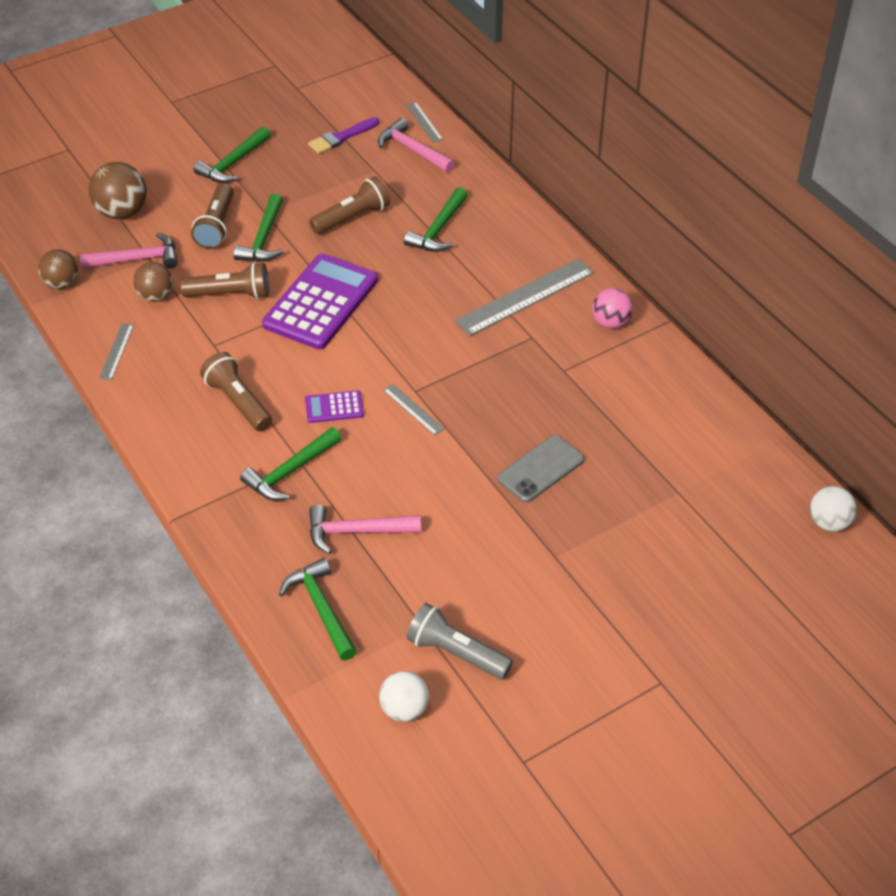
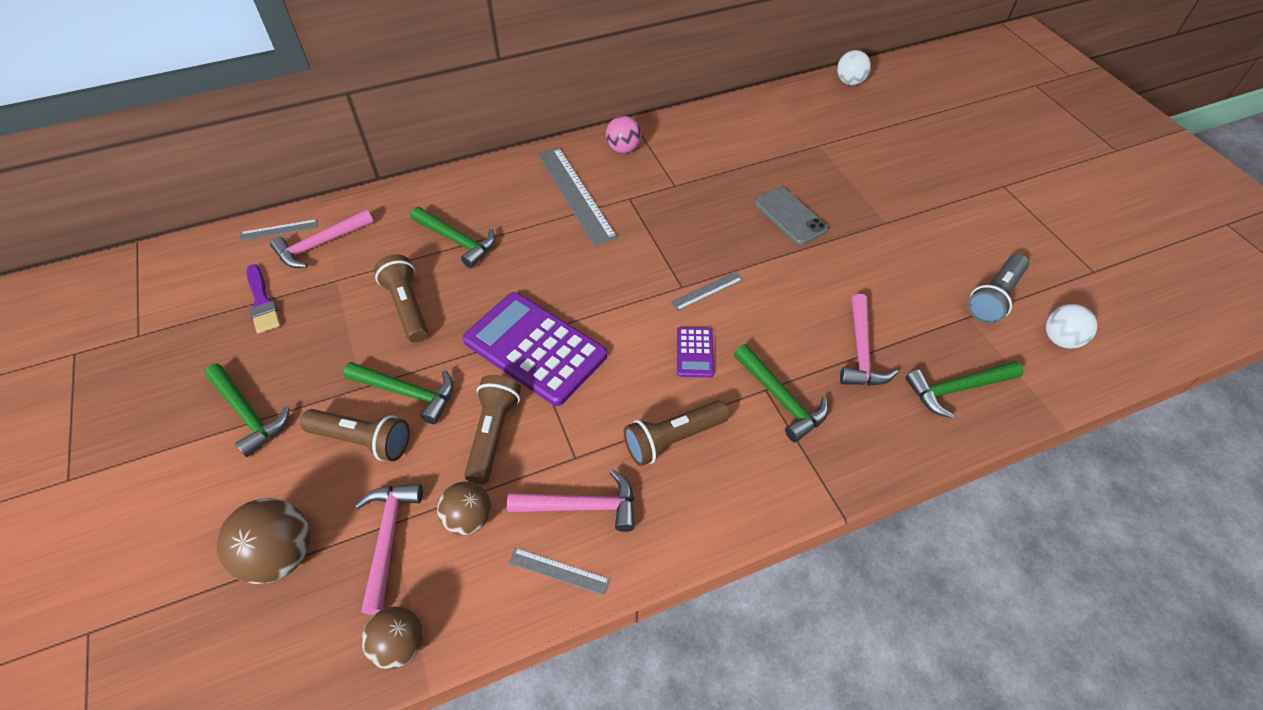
camera: 80 degrees left, 5 degrees up
none -> pink hammer [507,470,635,532]

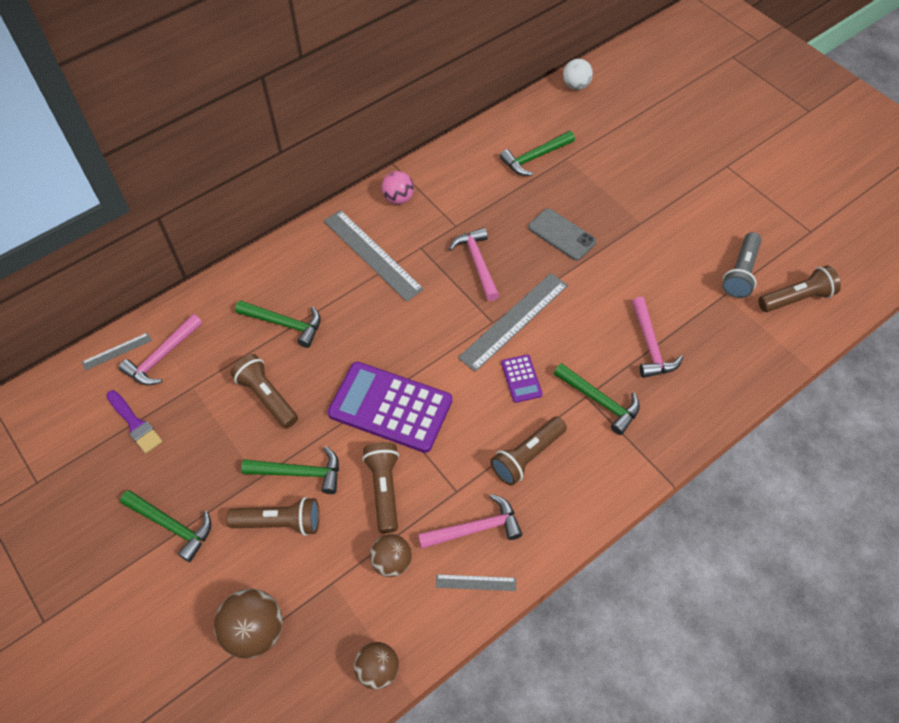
camera: 15 degrees left, 5 degrees up
pink hammer [355,484,423,615] -> pink hammer moved to [449,228,500,301]
grey ruler [670,271,743,311] -> grey ruler [458,273,568,372], size x2.08
green hammer [906,361,1024,418] -> green hammer moved to [500,131,575,176]
white ball [1046,304,1098,349] -> brown flashlight [758,265,841,312]

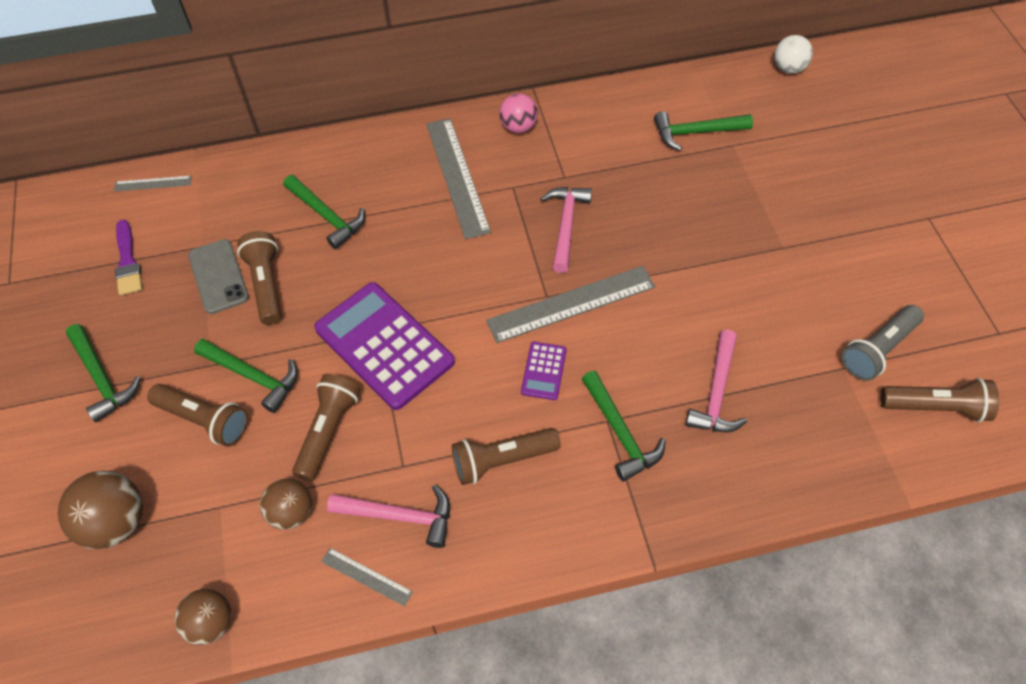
camera: 25 degrees right, 0 degrees up
pink hammer [119,314,202,385] -> none
grey phone [528,208,596,260] -> grey phone moved to [188,239,249,314]

